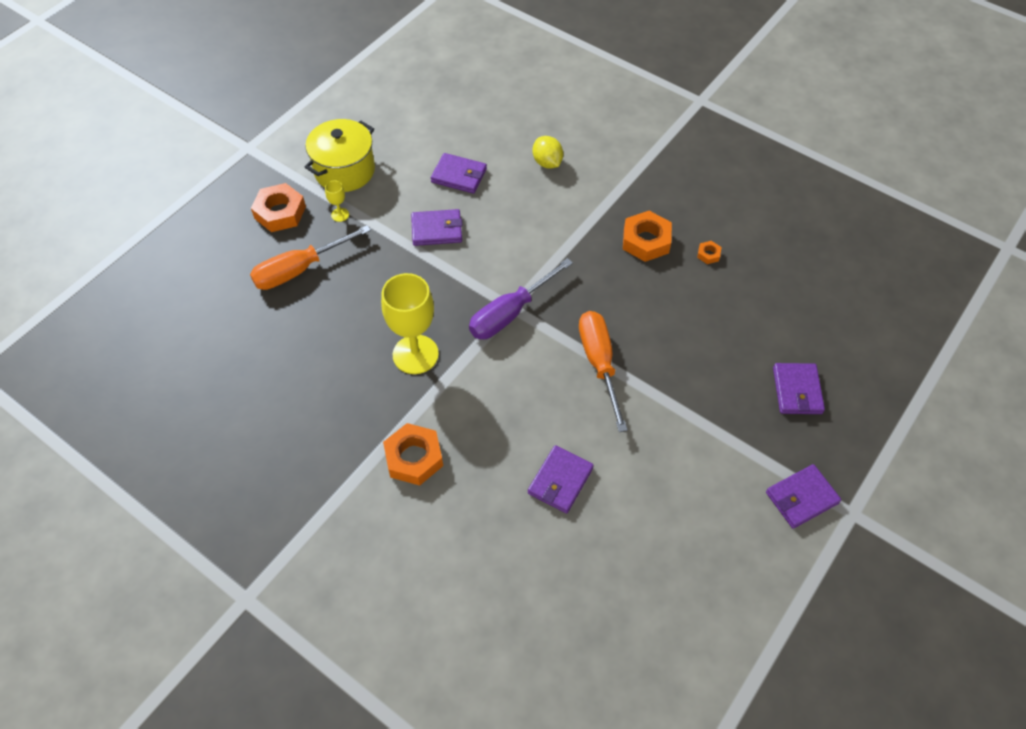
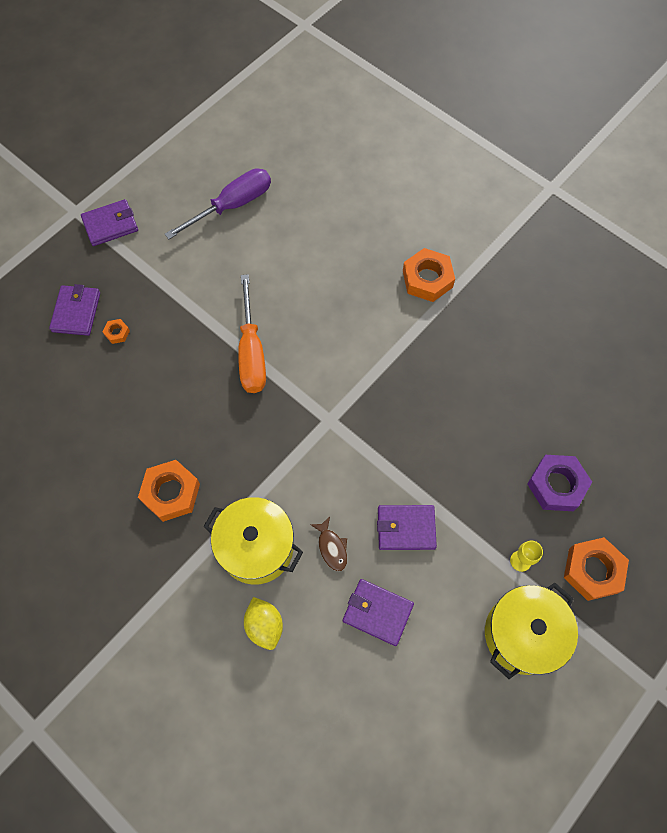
camera: 175 degrees left, 10 degrees up
orange screwdriver [250,225,371,290] -> purple nut [527,455,592,511]
yellow goblet [381,273,439,374] -> none
purple screwdriver [469,258,573,339] -> purple screwdriver moved to [165,168,271,239]
purple wallet [528,445,594,513] -> none
orange nut [697,241,722,264] -> orange nut moved to [103,319,130,344]
none -> yellow pot [203,497,303,585]
none -> brown fish [310,517,347,571]

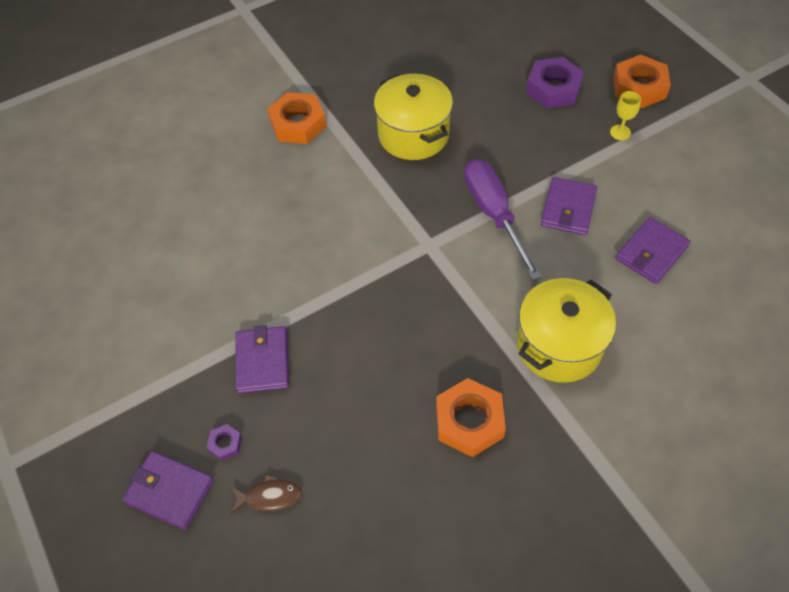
camera: 70 degrees left, 10 degrees down
purple wallet [81,199,138,246] -> purple wallet moved to [235,325,289,393]
orange nut [103,319,130,344] -> purple nut [207,424,242,461]
purple screwdriver [165,168,271,239] -> purple screwdriver moved to [464,159,542,280]
orange screwdriver [238,274,266,393] -> none
yellow lemon [244,597,283,650] -> none
brown fish [310,517,347,571] -> brown fish moved to [231,474,302,514]
yellow pot [485,583,578,679] -> yellow pot moved to [374,74,453,160]

